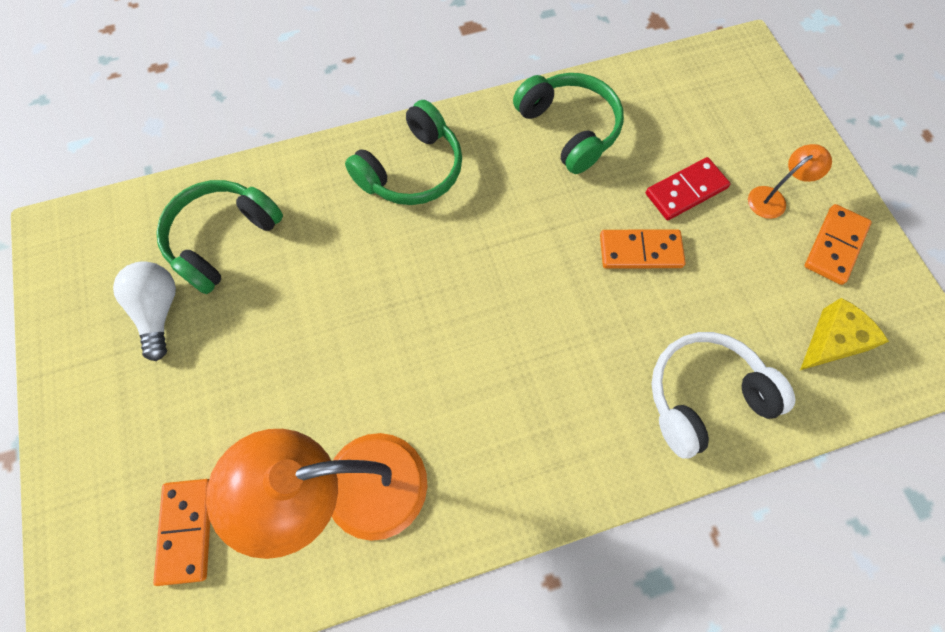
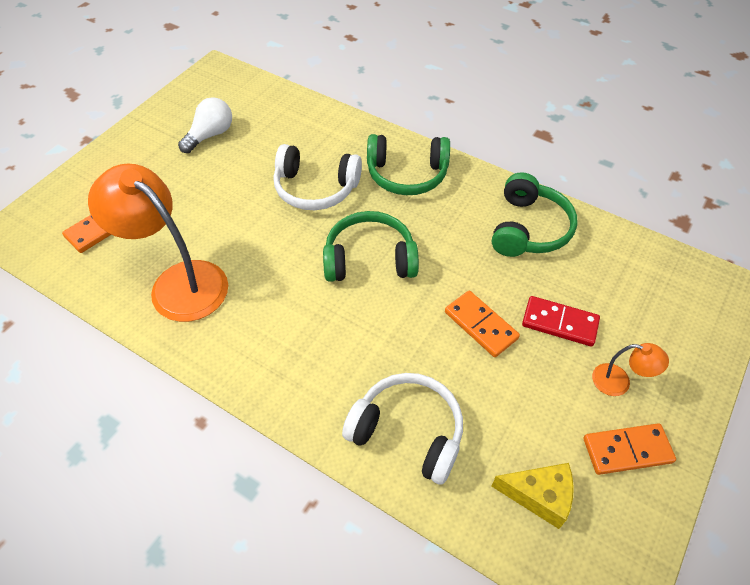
camera: 50 degrees right, 15 degrees down
green headphones [156,180,283,294] -> green headphones moved to [323,211,419,282]
none -> white headphones [273,144,362,210]

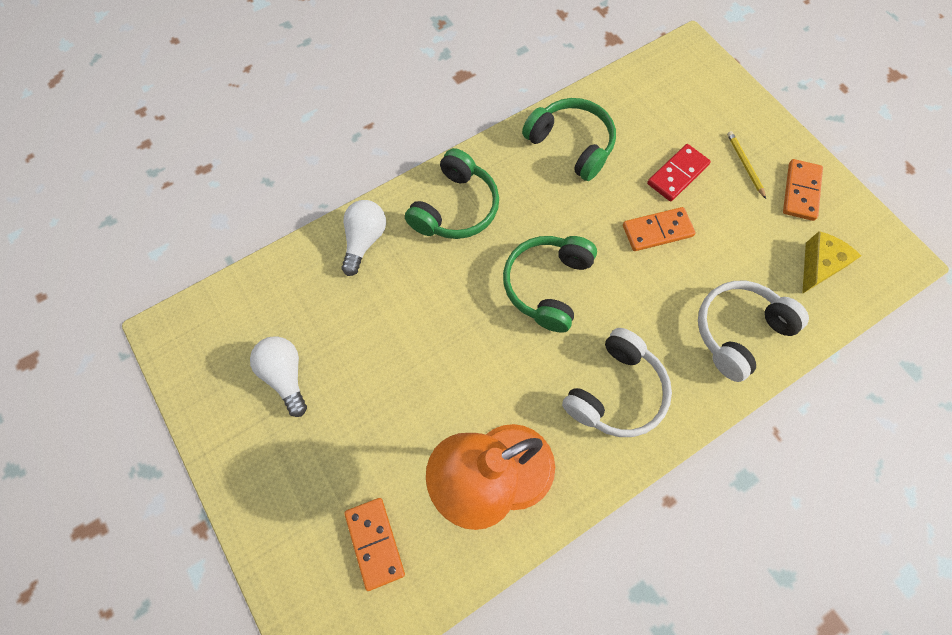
camera: 65 degrees left, 15 degrees up
white headphones [273,144,362,210] -> white headphones moved to [562,328,672,437]
orange lamp [592,343,669,396] -> yellow pencil [727,131,766,199]
none -> white light bulb [341,200,386,276]

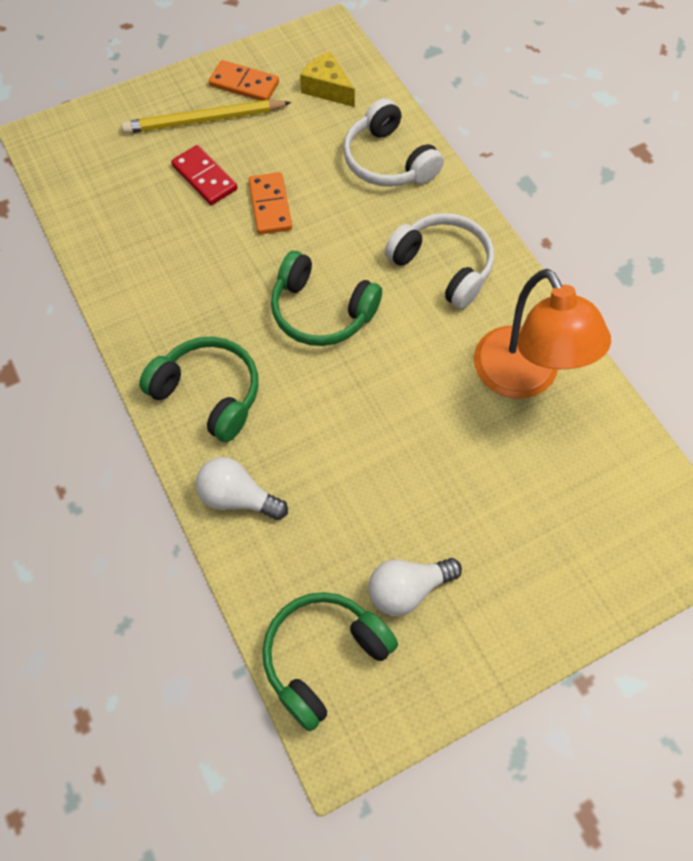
camera: 85 degrees left, 5 degrees down
orange domino [344,498,405,591] -> none
green headphones [522,98,616,181] -> green headphones moved to [262,592,398,731]
yellow pencil [727,131,766,199] -> yellow pencil [121,100,292,134], size x1.95

